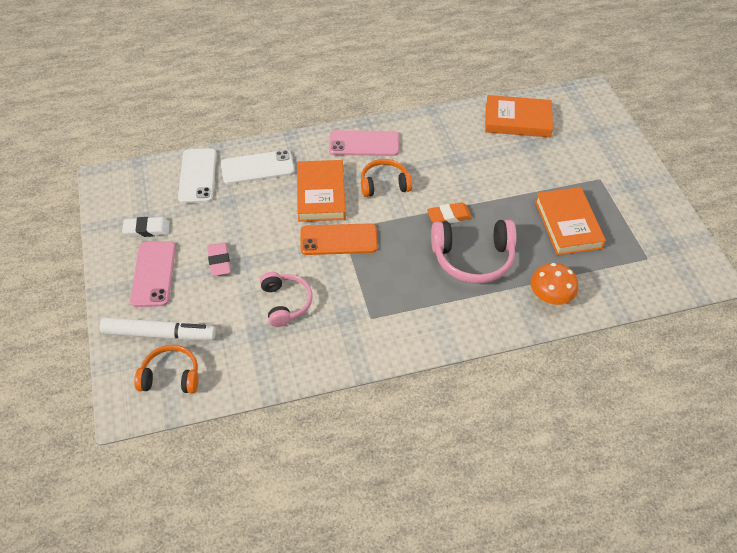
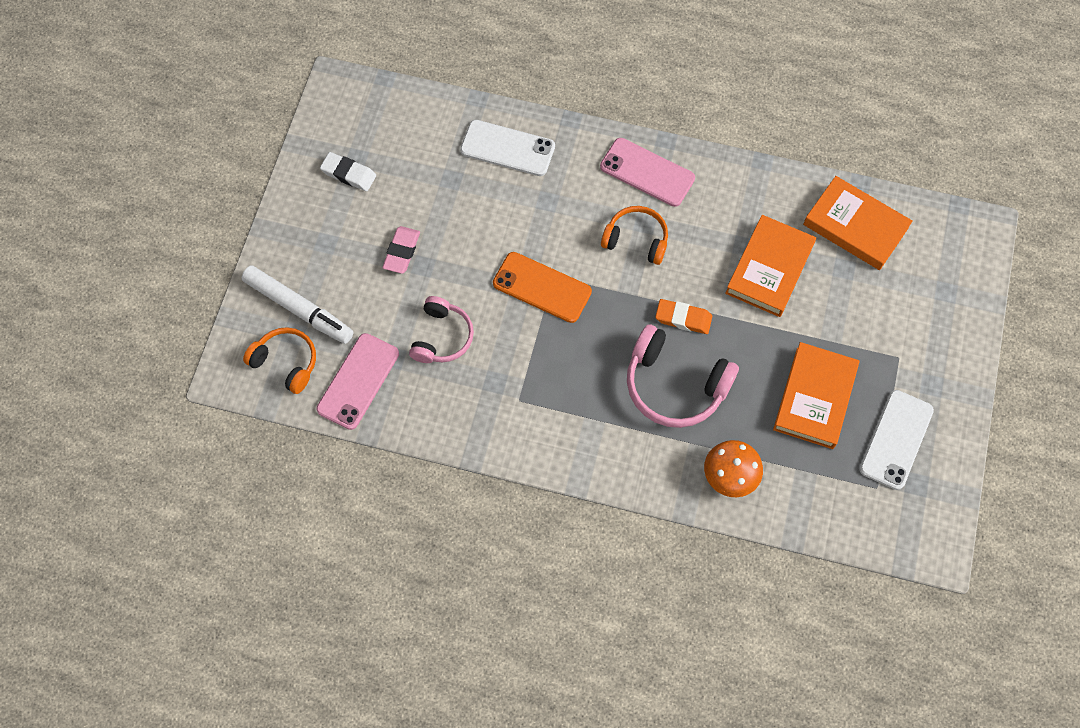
camera: 30 degrees right, 15 degrees up
pink phone [130,241,176,307] -> pink phone moved to [316,333,399,430]
white phone [178,148,216,203] -> white phone moved to [859,390,934,490]
orange book [297,160,346,222] -> orange book moved to [725,215,816,317]

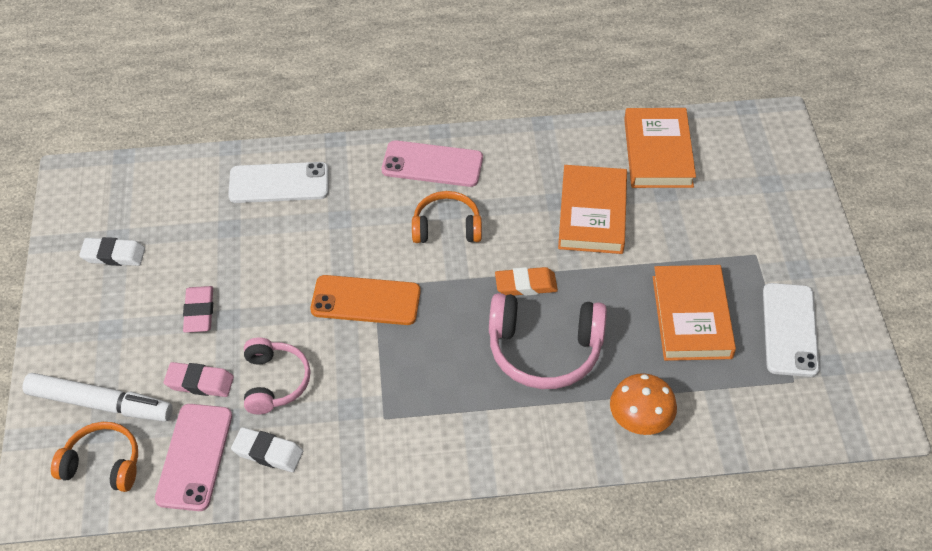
camera: 20 degrees left, 15 degrees down
orange book [803,176,913,270] -> orange book turned 75 degrees clockwise [624,108,696,188]
none -> pink eraser [164,362,234,397]
none -> white eraser [231,427,303,472]

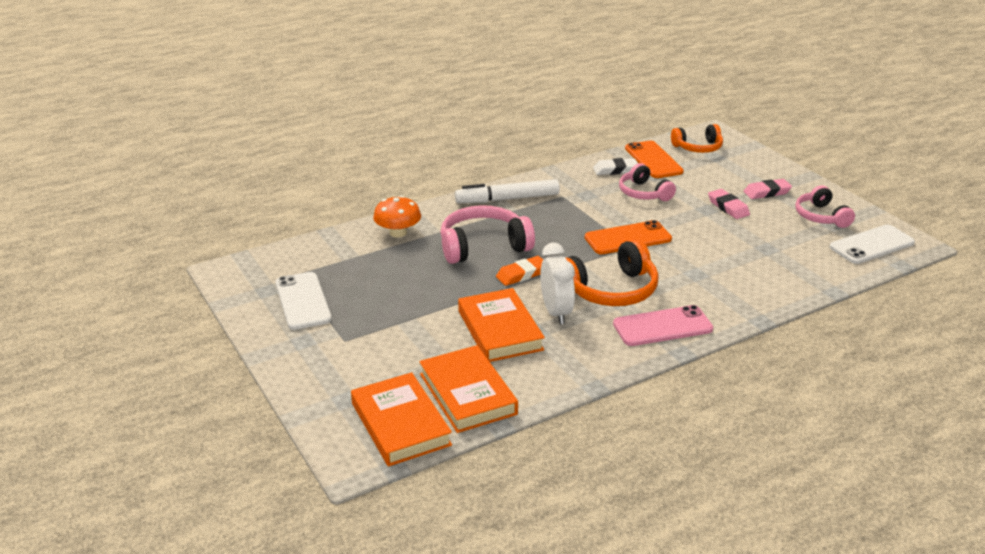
camera: 155 degrees right, 20 degrees down
white marker [23,373,173,422] -> white marker moved to [455,179,560,203]
white eraser [79,237,145,266] -> pink headphones [795,185,855,228]
pink phone [155,404,232,511] -> orange phone [625,141,684,178]
pink eraser [164,362,234,397] -> pink eraser moved to [744,179,792,199]
white phone [228,162,329,203] -> white phone moved to [829,225,915,264]
orange headphones [412,191,482,243] -> orange headphones [565,239,659,306], size x1.55
orange book [653,265,736,361] -> orange book moved to [351,372,452,466]
none -> white clock [540,242,575,324]

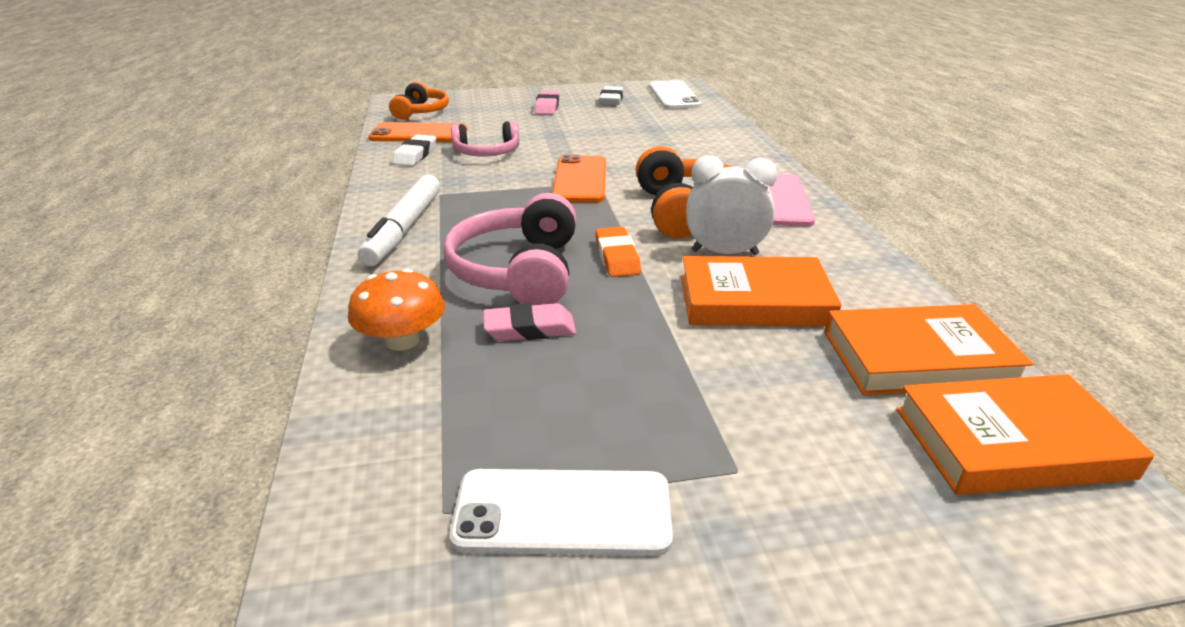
camera: 70 degrees left, 0 degrees up
pink eraser [708,189,750,219] -> pink eraser moved to [483,303,576,341]
pink headphones [795,185,855,228] -> white eraser [599,86,624,105]

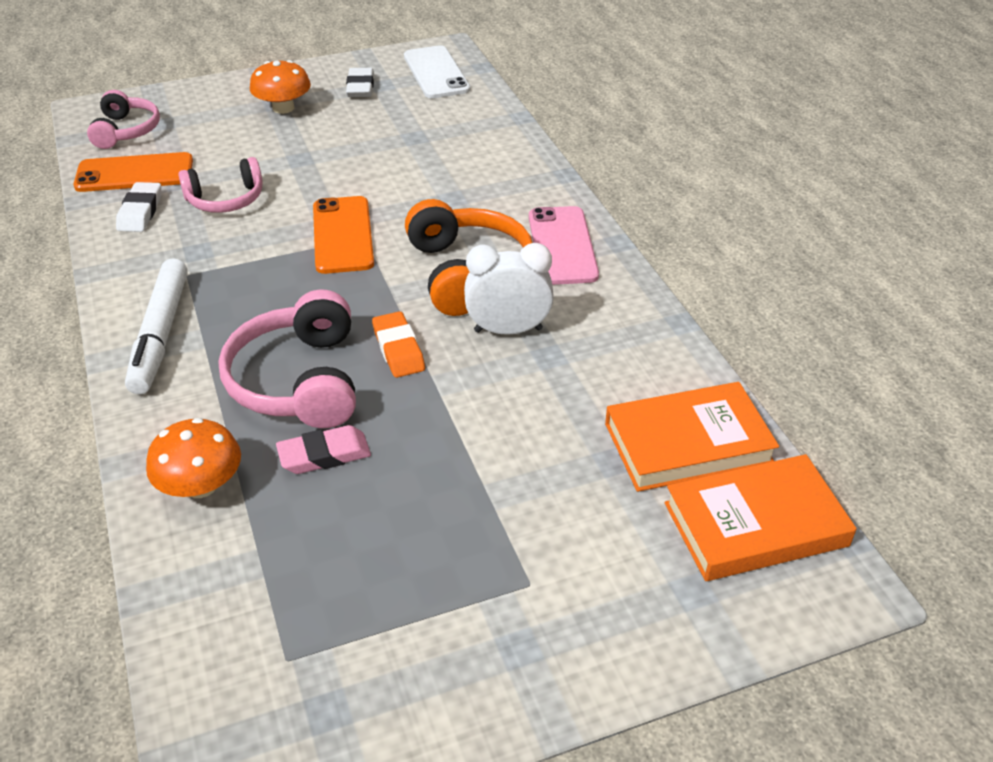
camera: 10 degrees left, 10 degrees up
orange headphones [389,81,449,120] -> pink headphones [87,90,160,149]
white phone [449,469,673,556] -> none
pink eraser [534,91,560,115] -> orange mushroom [250,60,311,114]
orange book [681,256,841,327] -> none

